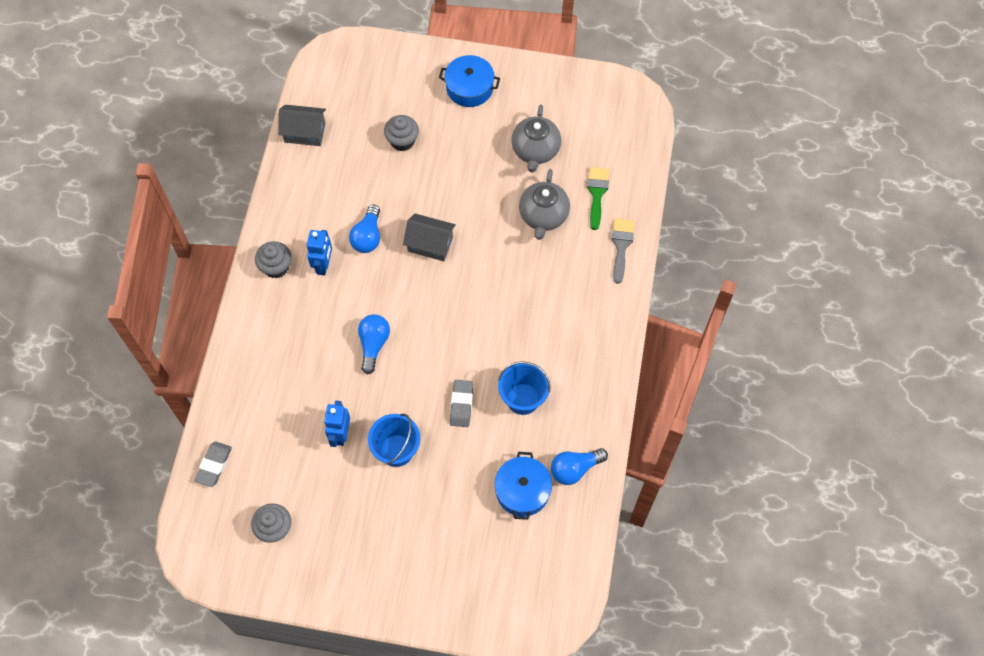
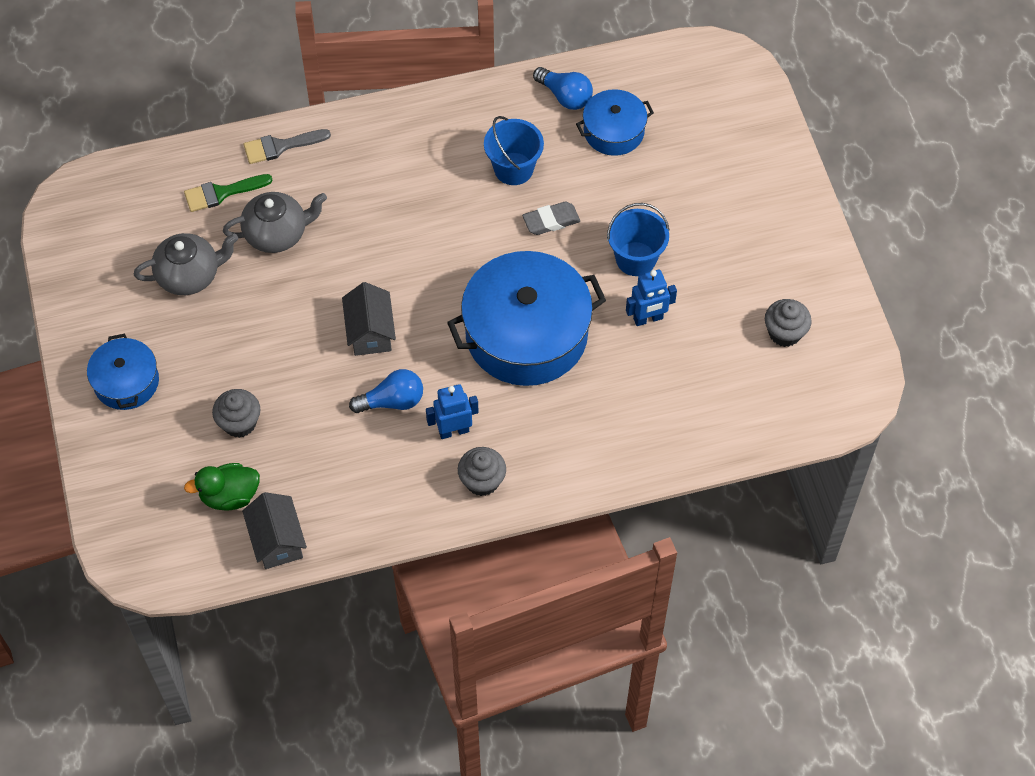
camera: 115 degrees left, 5 degrees down
grey eraser [195,441,232,487] -> none
blue light bulb [358,314,390,374] -> blue pot [447,251,606,386]
none -> green duck [184,463,260,510]

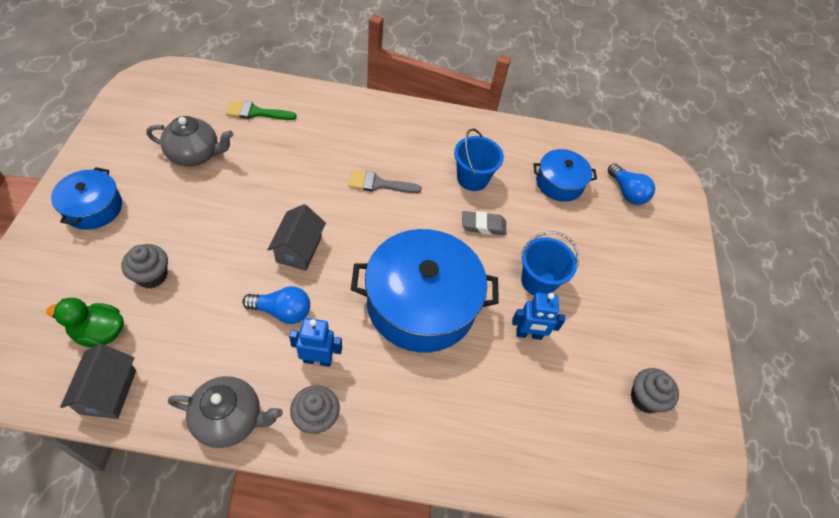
camera: 15 degrees right, 5 degrees down
grey teapot [223,192,327,253] -> grey teapot moved to [168,376,283,448]
grey brush [243,129,331,164] -> grey brush moved to [348,170,422,193]
blue light bulb [533,67,593,110] -> blue light bulb moved to [608,163,655,205]

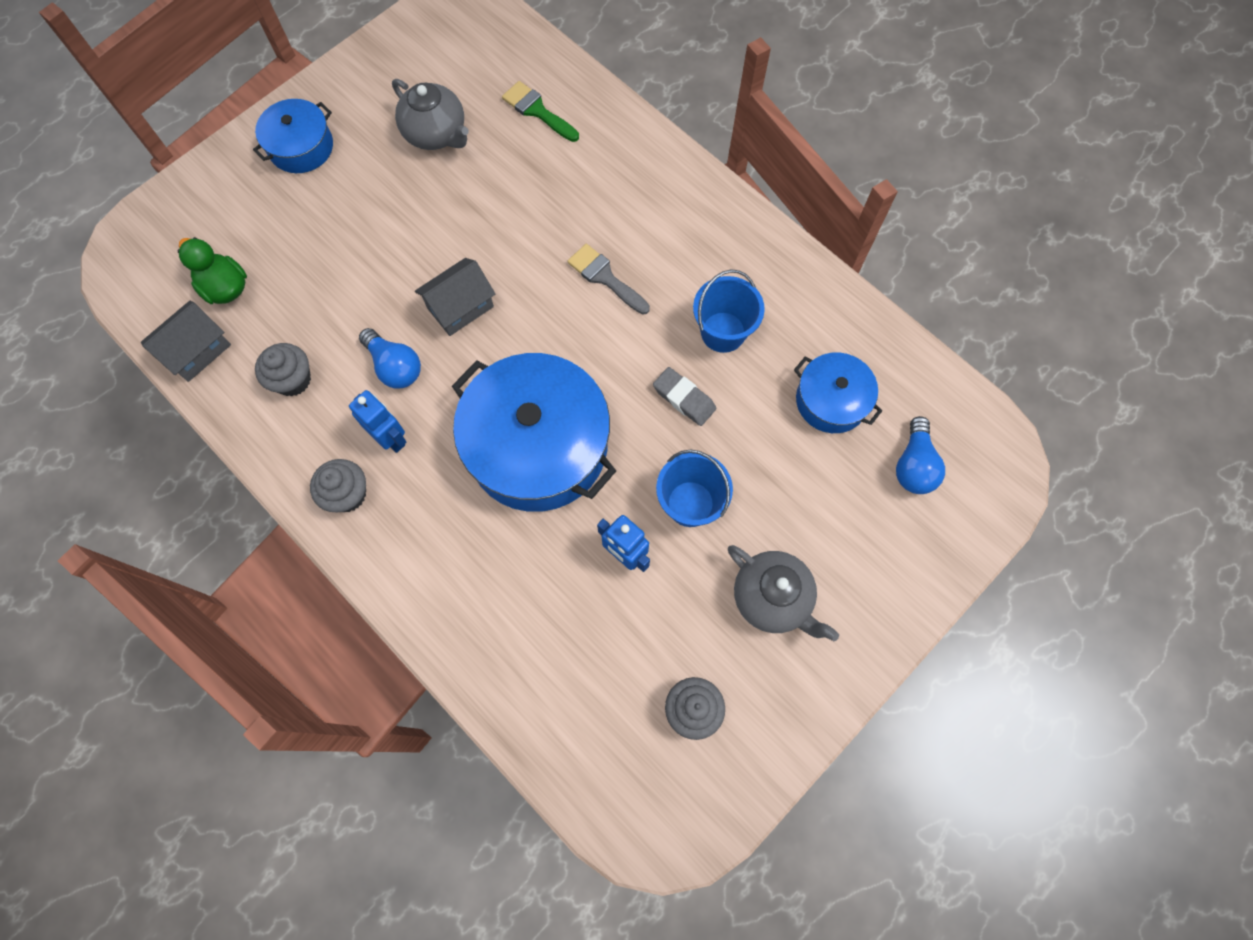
camera: 45 degrees right, 15 degrees up
grey cupcake [121,244,168,288] -> grey cupcake moved to [255,343,311,396]
grey teapot [168,376,283,448] -> grey teapot moved to [728,545,839,641]

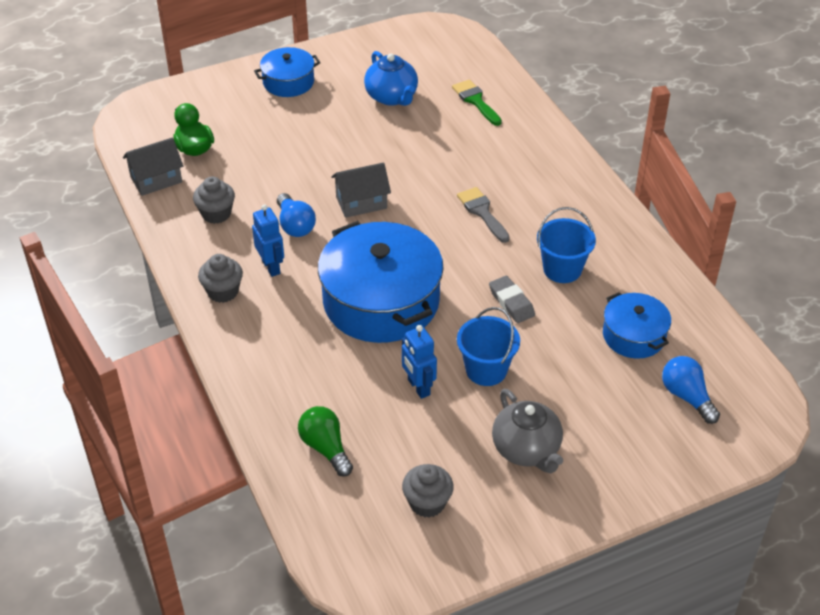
camera: 20 degrees right, 25 degrees down
grey teapot [392,79,469,150] -> blue teapot [364,51,418,106]
blue light bulb [896,416,945,494] -> blue light bulb turned 120 degrees clockwise [662,356,720,424]
none -> green light bulb [298,406,353,477]

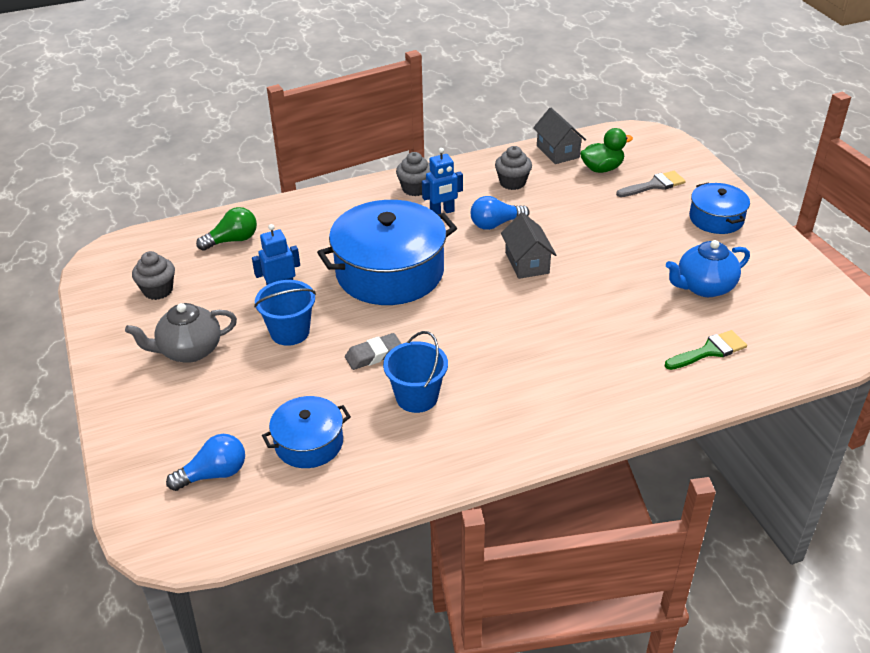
camera: 95 degrees right, 5 degrees down
grey brush [457,187,510,243] -> grey brush moved to [616,171,686,197]

